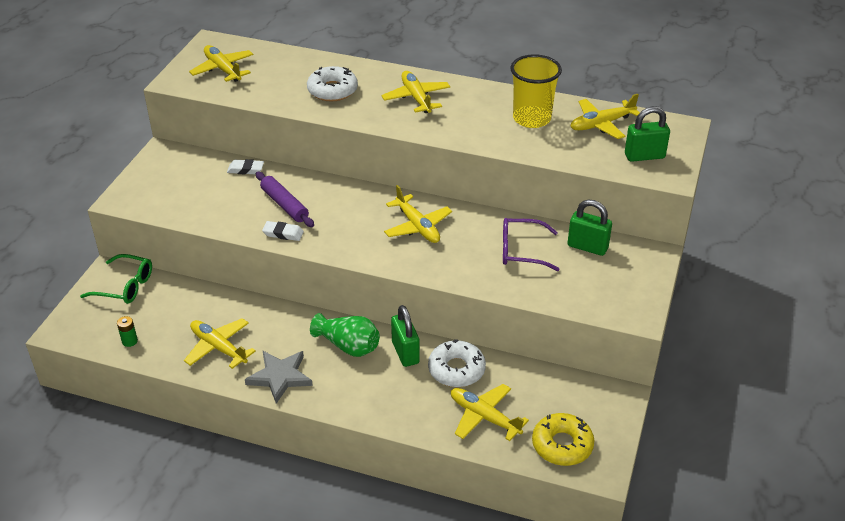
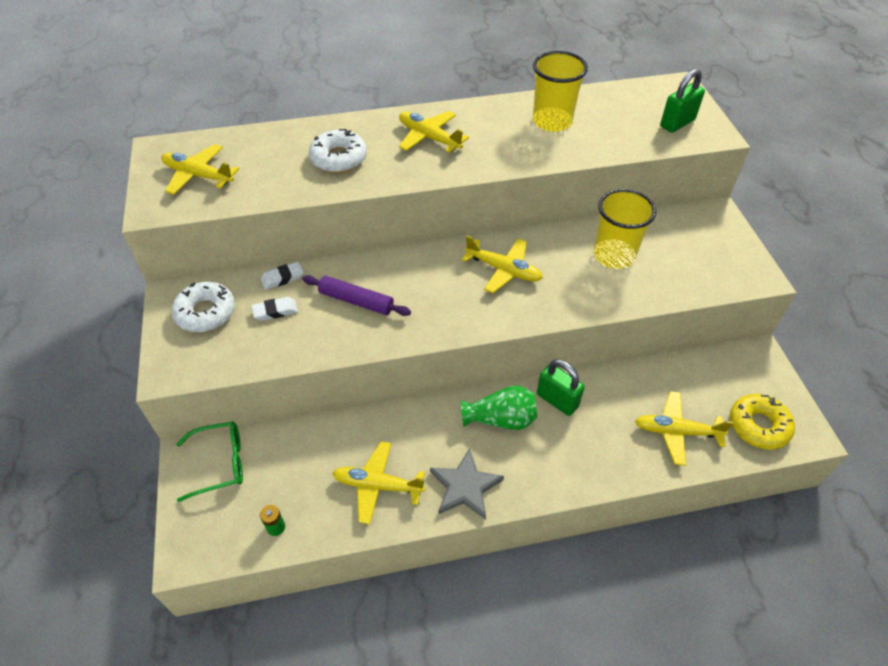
camera: 30 degrees left, 10 degrees up
white eraser [262,221,304,241] -> white eraser moved to [251,297,298,321]
white donut [428,339,486,387] -> white donut moved to [172,282,235,332]
purple glasses [503,218,560,271] -> yellow cup [594,189,656,269]
green padlock [568,199,612,256] -> none
yellow plane [570,94,640,139] -> none

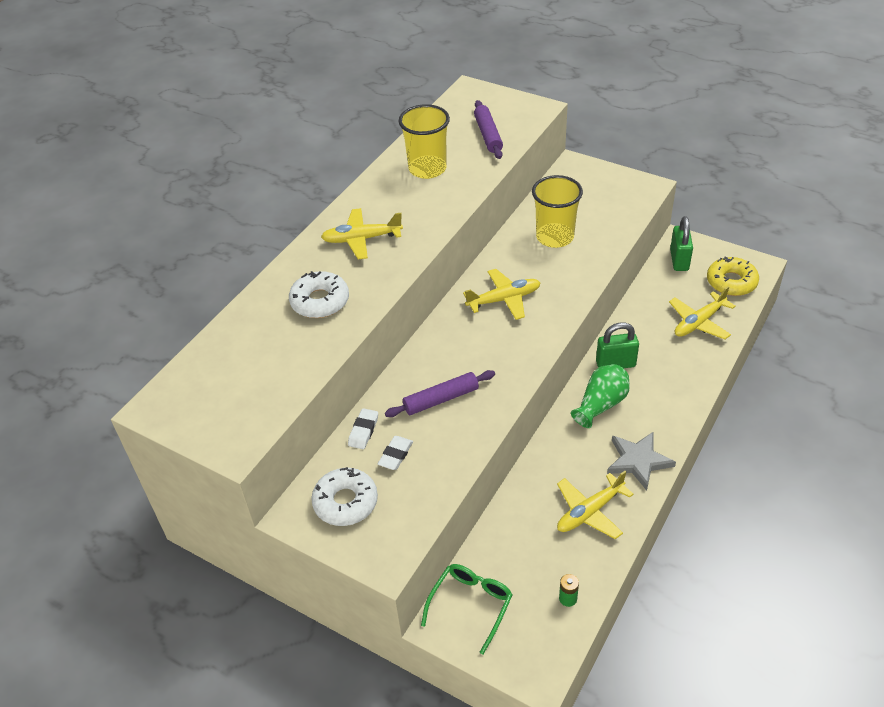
camera: 45 degrees left, 5 degrees down
yellow plane [161,144,239,195] -> none
green padlock [660,69,705,133] -> green padlock moved to [670,216,693,271]
none -> purple rolling pin [474,100,503,159]

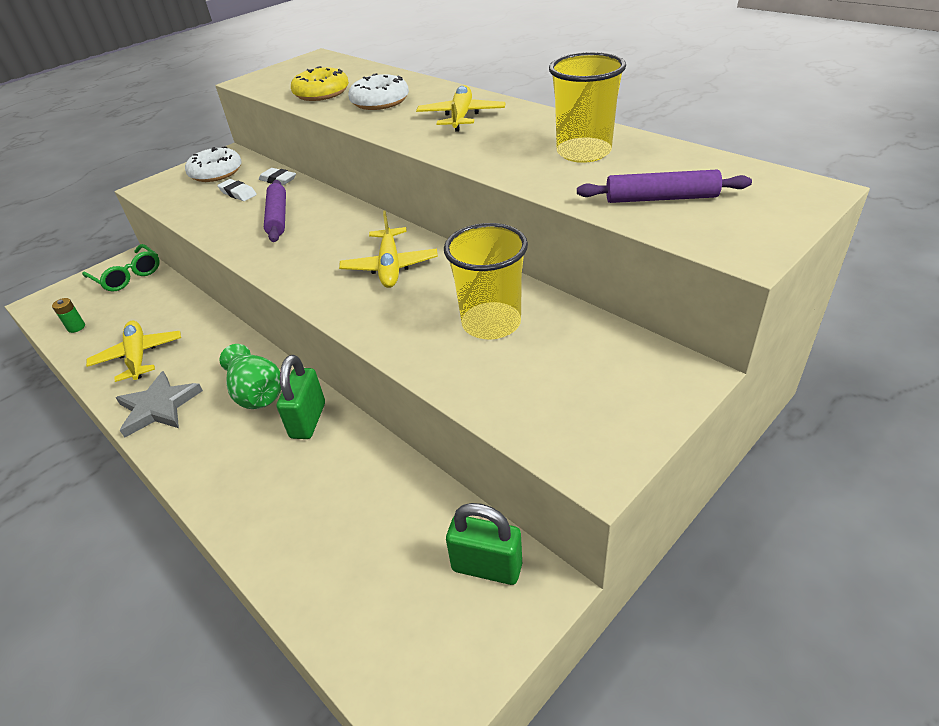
camera: 105 degrees right, 5 degrees down
yellow plane [669,286,736,340] -> none
yellow donut [707,256,759,296] -> yellow donut moved to [291,66,349,101]

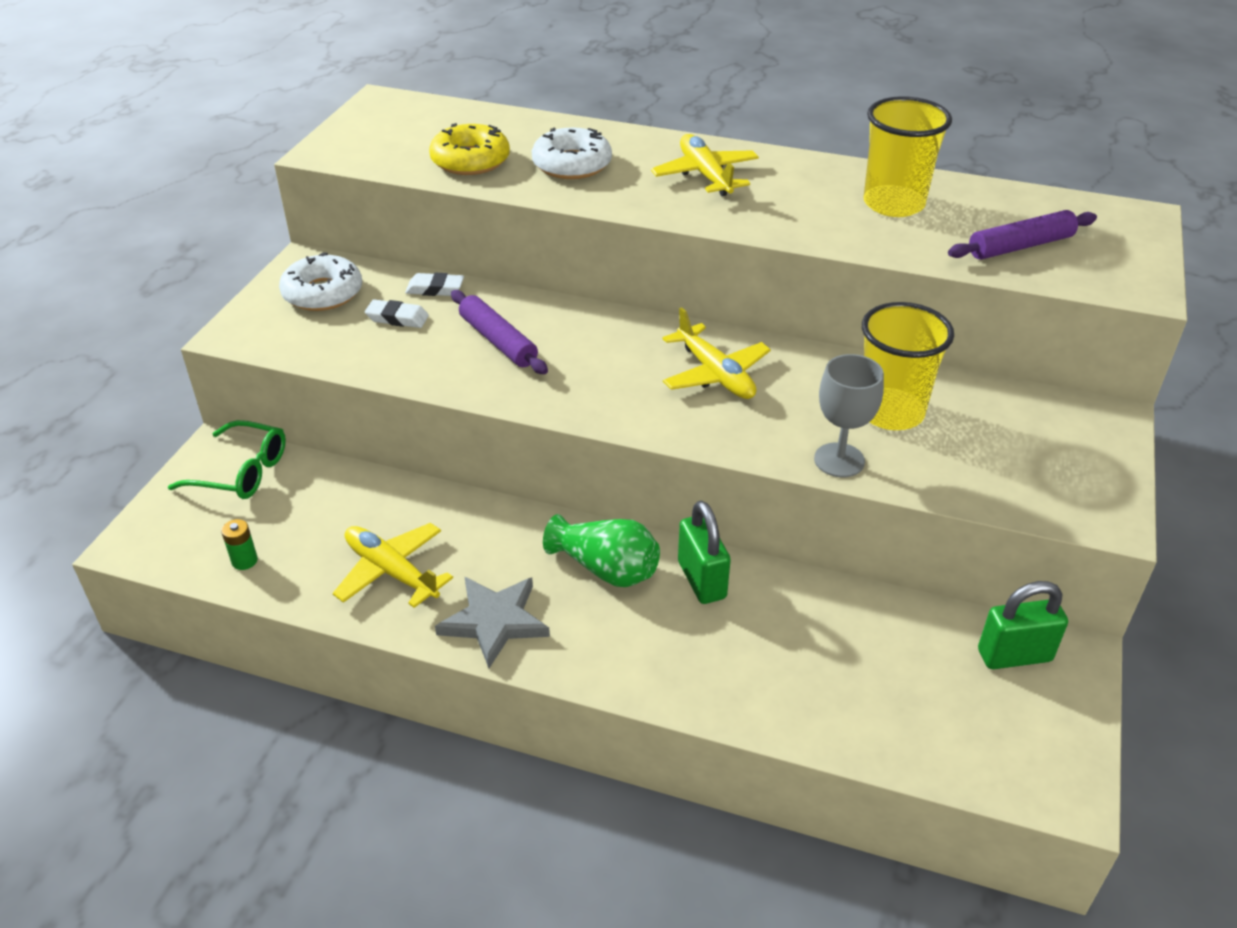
camera: 30 degrees left, 0 degrees up
none -> grey goblet [814,354,884,477]

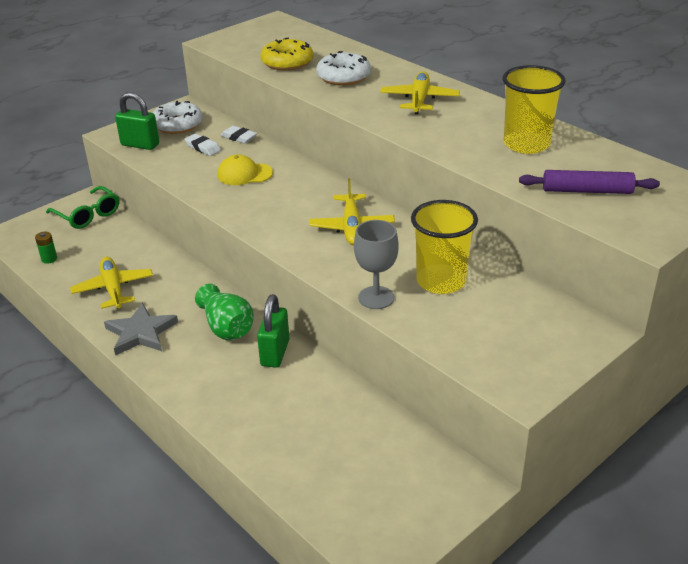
camera: 30 degrees right, 5 degrees down
purple rolling pin [451,290,548,374] -> yellow cap [218,154,273,185]
green padlock [978,581,1068,669] -> green padlock moved to [115,92,159,150]

